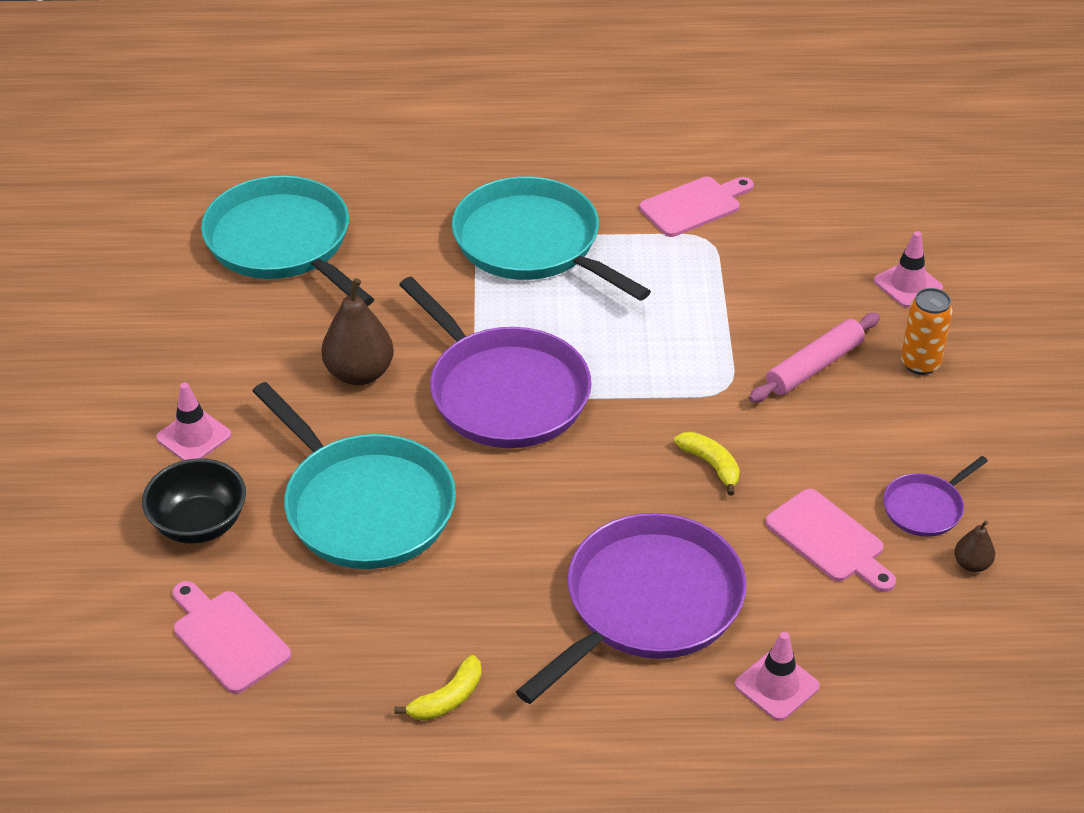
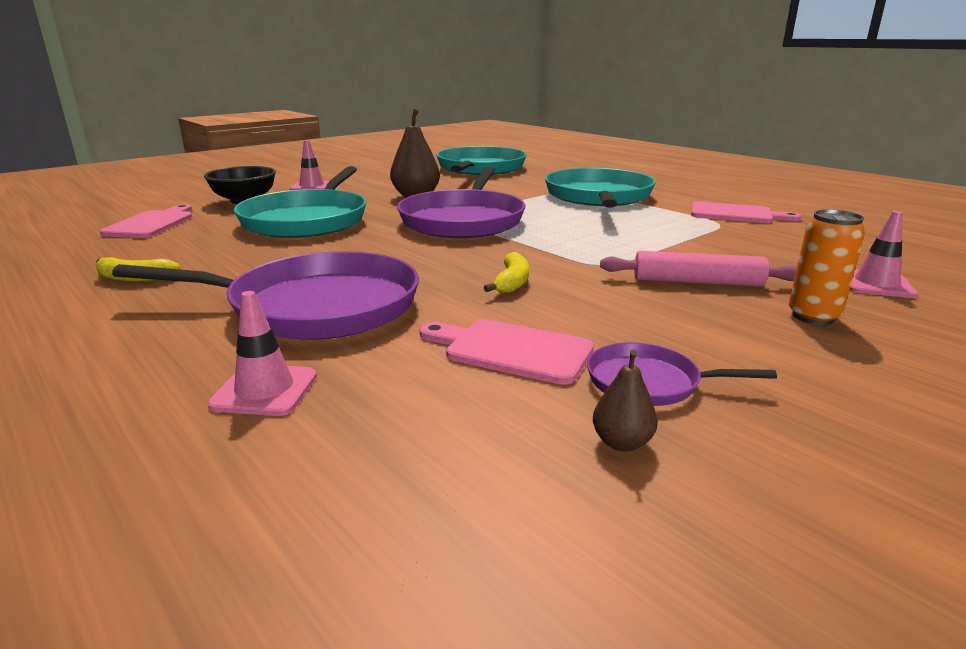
camera: 50 degrees right, 20 degrees down
pink cutting board [765,489,896,592] -> pink cutting board turned 105 degrees clockwise [420,319,594,385]

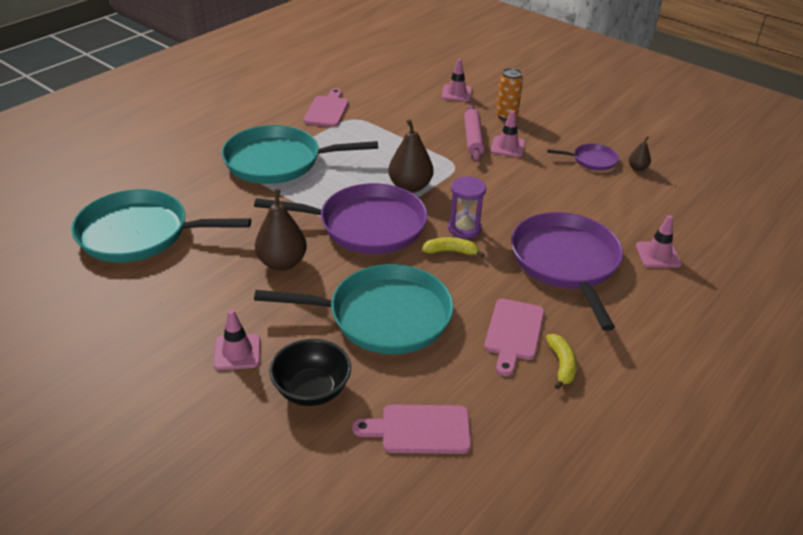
camera: 100 degrees left, 15 degrees up
pink cutting board [420,319,594,385] -> pink cutting board moved to [485,299,544,376]
yellow banana [484,252,529,294] -> yellow banana moved to [422,237,484,257]
purple pan [587,342,777,406] -> purple pan turned 90 degrees counterclockwise [547,144,619,171]
none -> brown pear [388,119,433,193]
none -> purple hourglass [448,176,486,239]
none -> pink traffic cone [490,110,525,157]

